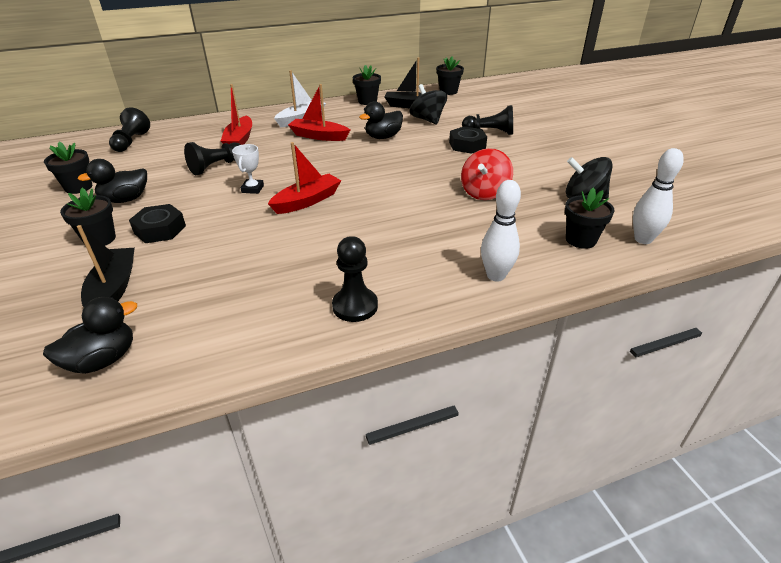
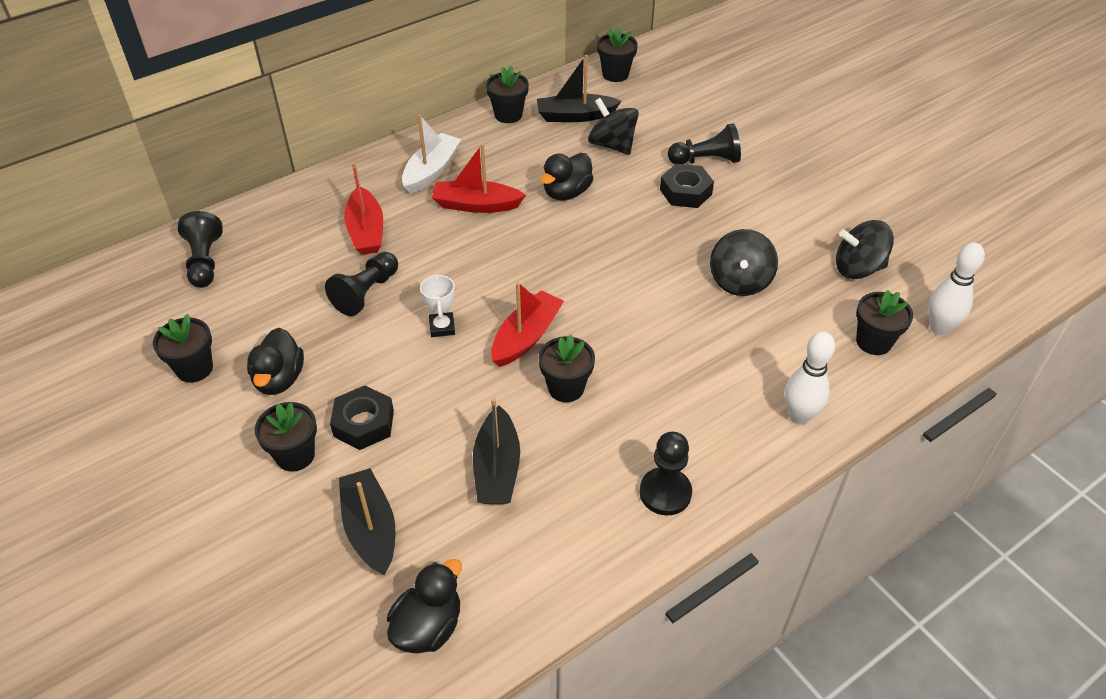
camera: 15 degrees left, 10 degrees up
black duck [77,159,147,203] -> black duck turned 45 degrees counterclockwise [247,328,304,395]
red spinning top [461,148,513,200] -> black spinning top [710,229,778,296]
none -> black boat [473,398,520,504]
none -> black flower pot [538,334,595,402]

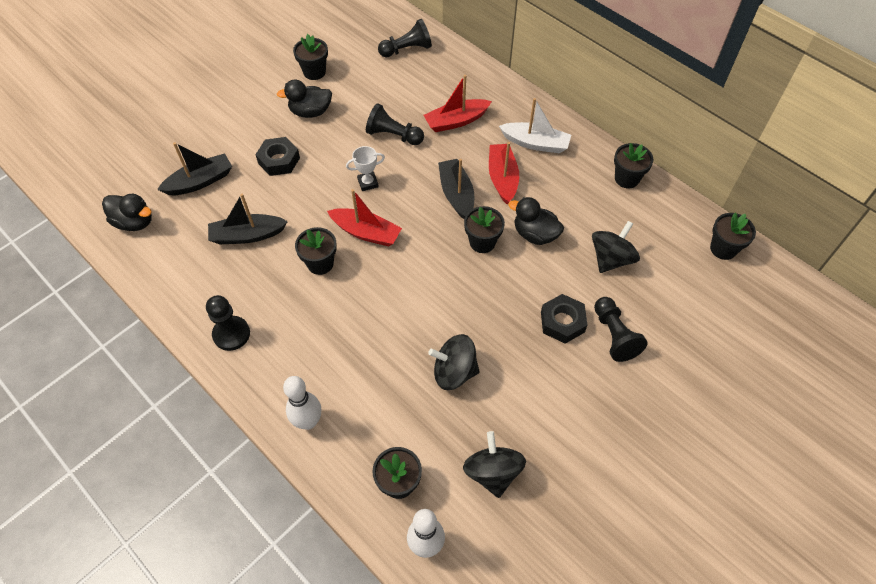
camera: 80 degrees right, 10 degrees up
black flower pot [255,402,317,472] -> black flower pot moved to [464,206,505,253]
black boat [537,55,621,122] -> black boat moved to [438,159,474,219]

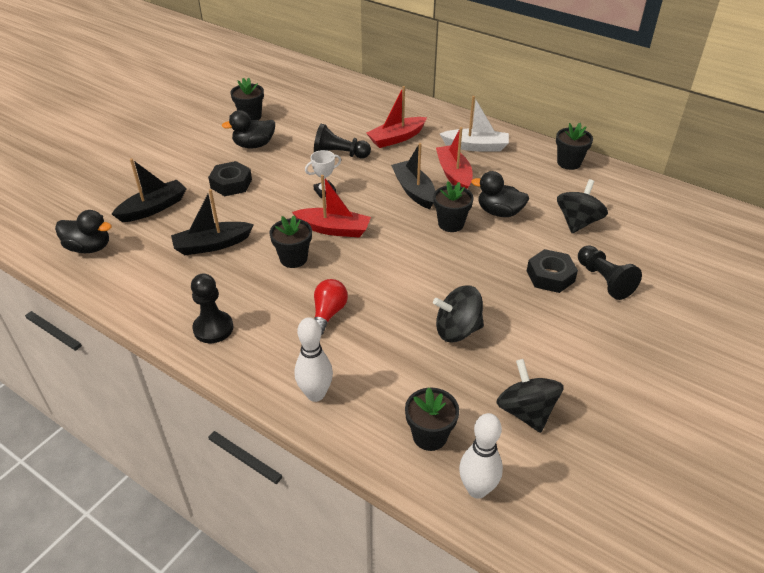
camera: 10 degrees left, 15 degrees down
black pawn [378,19,432,57] -> none
black flower pot [710,213,756,260] -> none
none -> red light bulb [314,279,348,335]

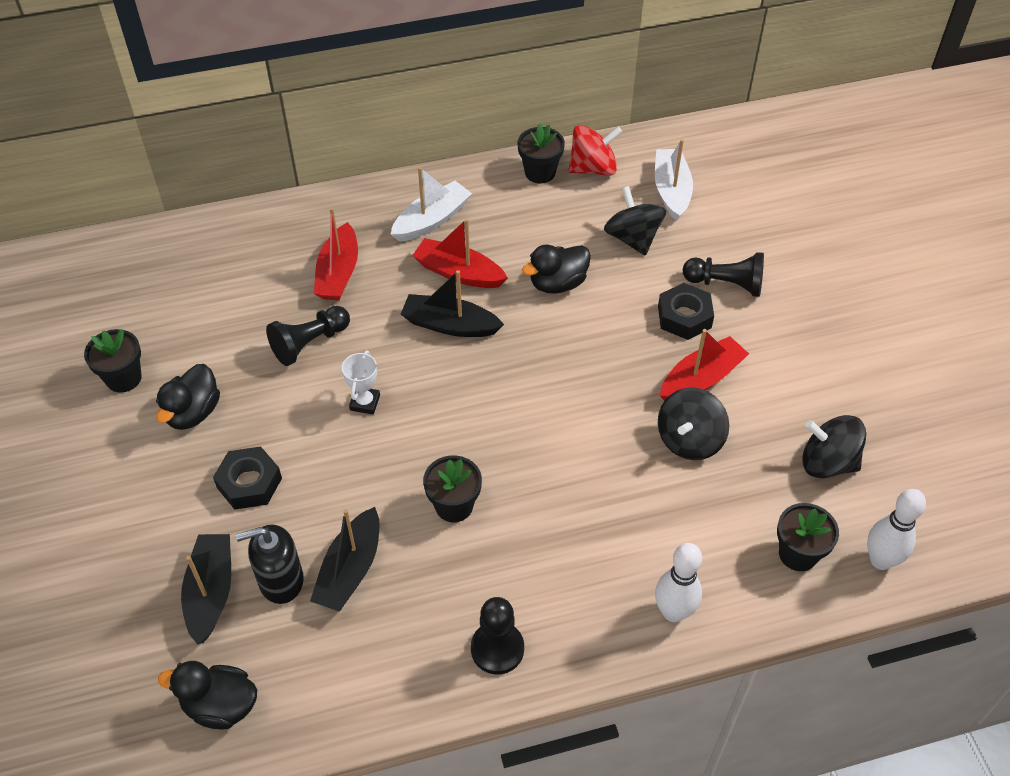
camera: 50 degrees left, 10 degrees up
black duck [55,210,112,253] -> black duck turned 135 degrees counterclockwise [158,661,257,730]
red boat [292,175,371,237] -> red boat moved to [660,329,749,401]
red light bulb [314,279,348,335] -> none
black flower pot [433,181,474,232] -> none
none -> black soap dispenser [236,525,304,604]
none -> red spinning top [568,125,622,176]
none -> white boat [655,139,693,221]

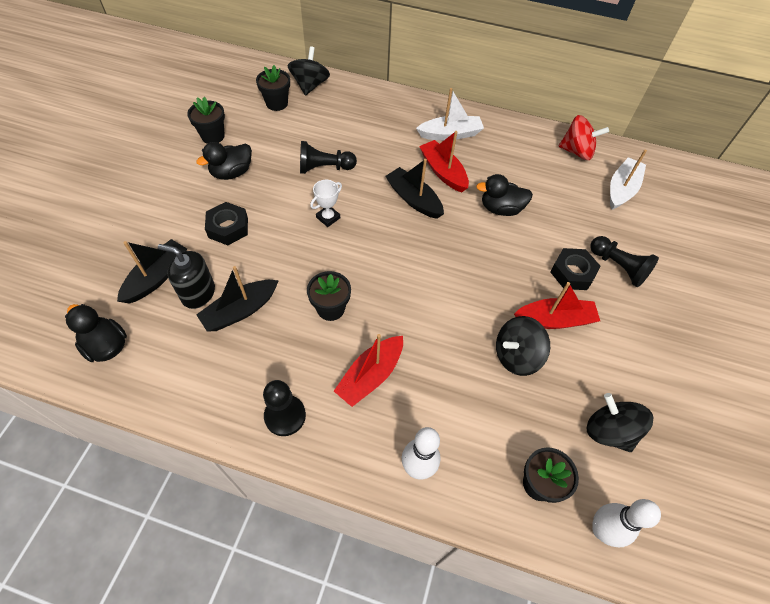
camera: 30 degrees right, 5 degrees up
red boat [314,207,358,301] -> red boat moved to [334,334,403,407]
black flower pot [517,124,565,184] -> black flower pot moved to [256,65,290,111]
black spinning top [604,186,666,255] -> black spinning top moved to [288,46,330,96]

